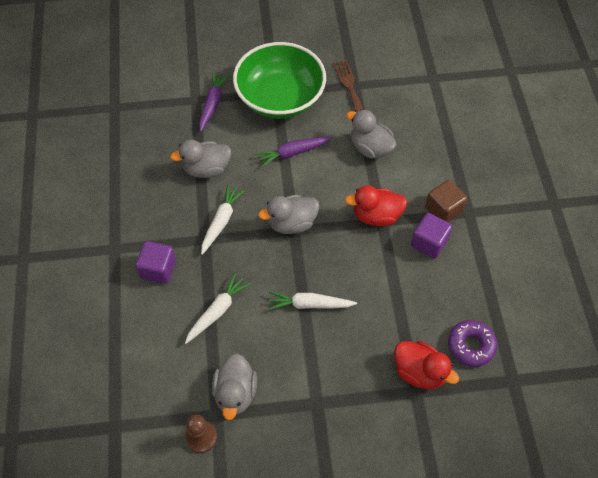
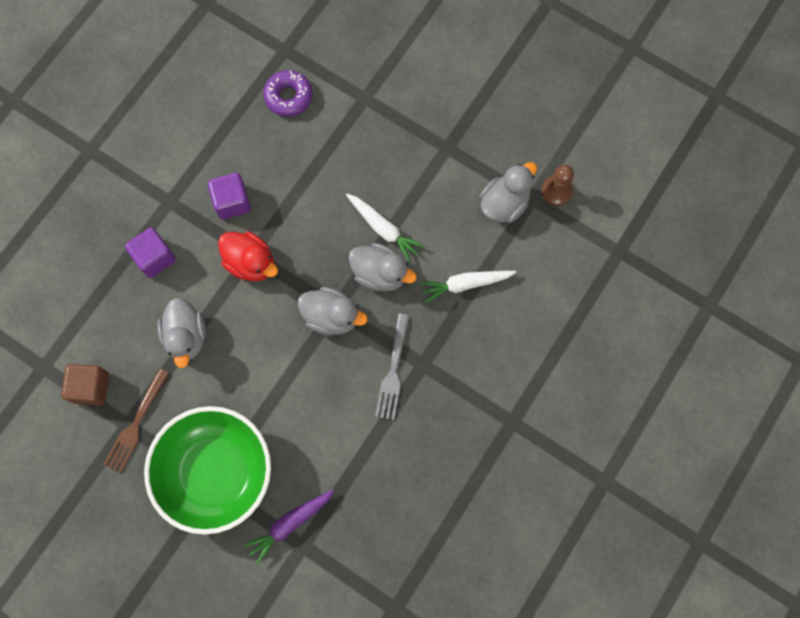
camera: 140 degrees left, 15 degrees up
purple cube [136,241,176,284] -> purple cube moved to [125,227,176,278]
grey duck [170,139,231,178] -> grey duck moved to [348,243,417,292]
white carrot [201,184,245,255] -> grey fork [375,314,410,420]
purple carrot [255,136,332,168] -> none
red duck [394,341,459,389] -> none
brown cube [425,180,467,222] -> brown cube moved to [61,364,109,405]

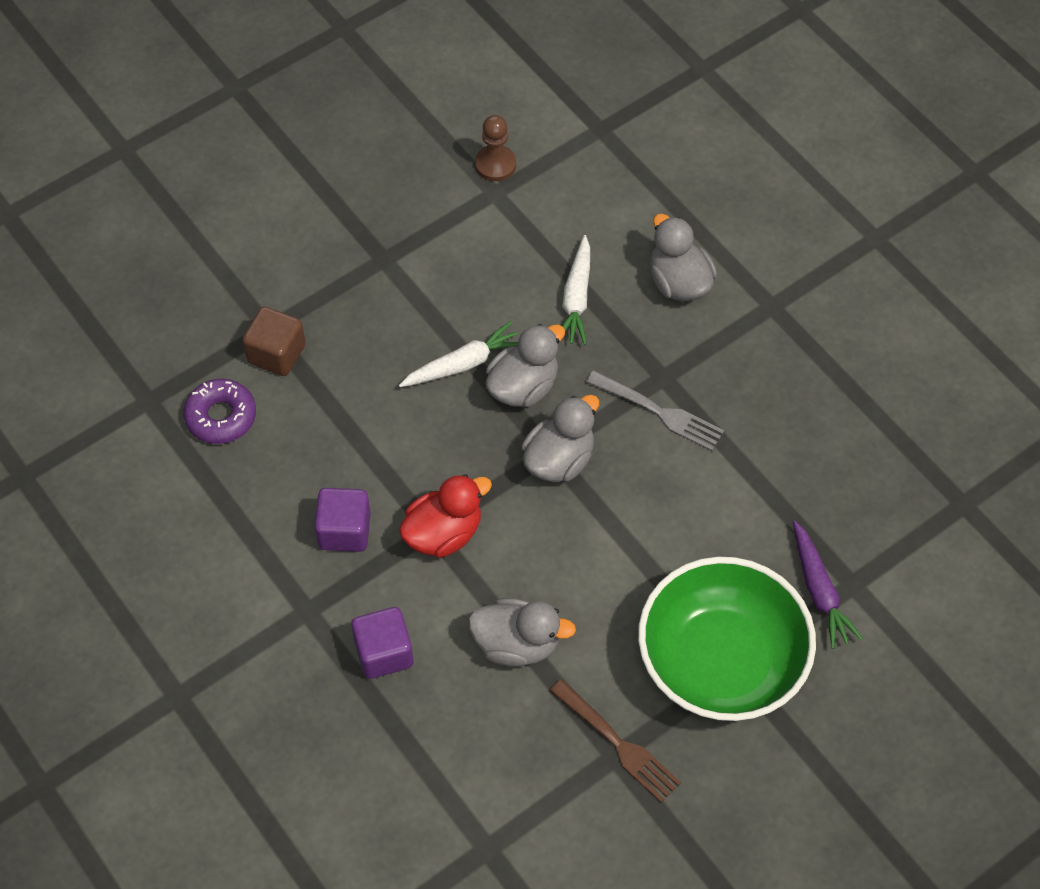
camera: 70 degrees left, 15 degrees down
brown cube [61,364,109,405] -> brown cube moved to [242,307,306,376]
grey duck [480,162,537,223] -> grey duck moved to [650,214,717,301]

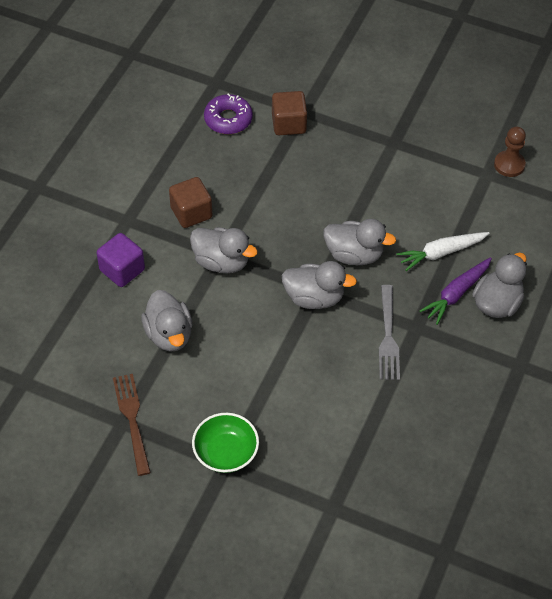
camera: 60 degrees right, 5 degrees down
purple cube [314,488,371,552] -> brown cube [169,177,212,228]
white carrot [399,321,518,387] -> none
red duck [399,474,492,558] -> grey duck [190,227,258,273]
brown fork [550,679,681,803] -> brown fork turned 150 degrees clockwise [113,374,151,476]
green bowl [638,557,816,721] -> green bowl [192,413,259,473], size x0.51
purple carrot [793,521,863,649] -> purple carrot moved to [419,257,492,325]

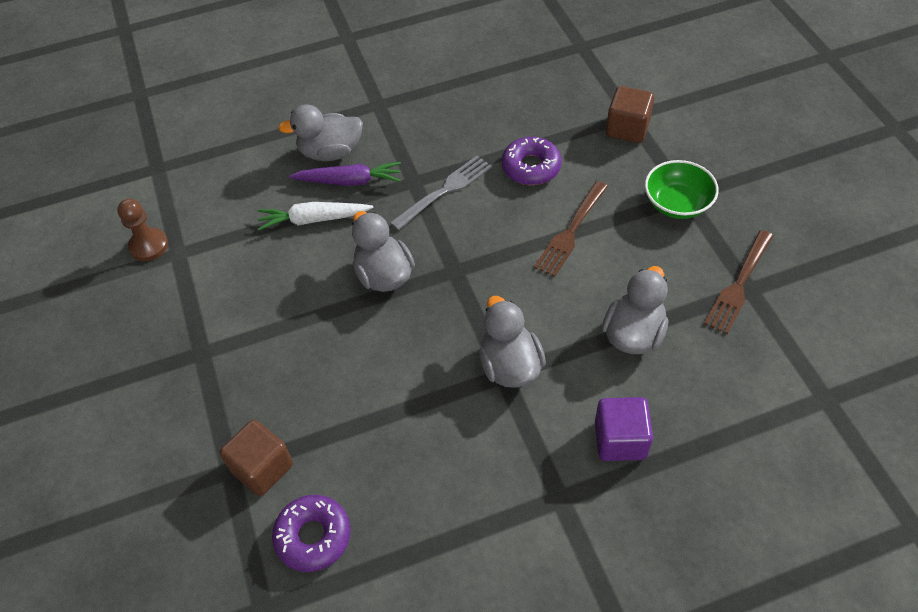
camera: 130 degrees left, 0 degrees up
brown cube [169,177,212,228] -> brown cube moved to [606,86,654,143]
grey duck [282,261,357,309] -> none
white carrot [396,232,490,271] -> white carrot turned 150 degrees clockwise [258,202,373,231]
none -> purple donut [502,137,562,185]
none -> brown fork [534,181,608,277]

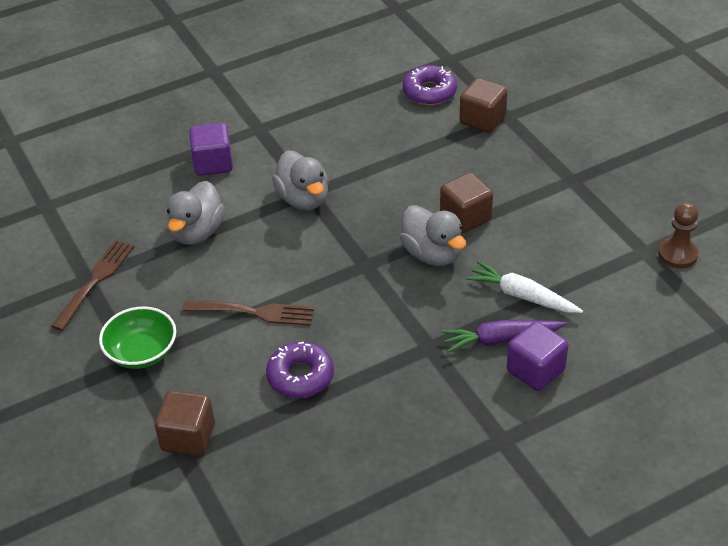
camera: 170 degrees right, 10 degrees down
white carrot [258,202,373,231] -> white carrot turned 135 degrees counterclockwise [466,261,583,313]
grey duck [278,104,363,161] -> purple cube [507,321,569,391]
grey fork [390,155,492,230] -> none
brown fork [534,181,608,277] -> brown fork turned 75 degrees clockwise [183,300,314,326]
none -> brown cube [440,173,493,233]

